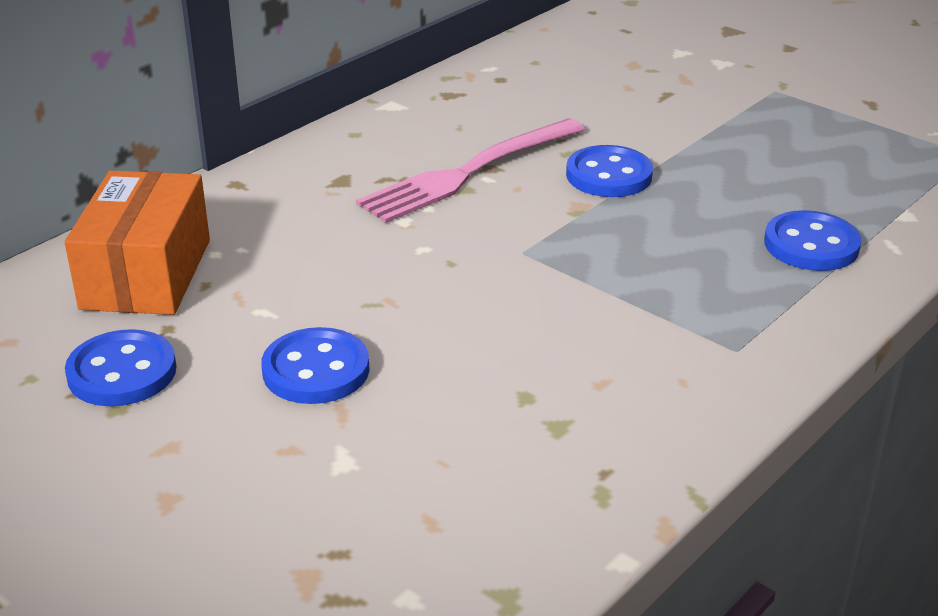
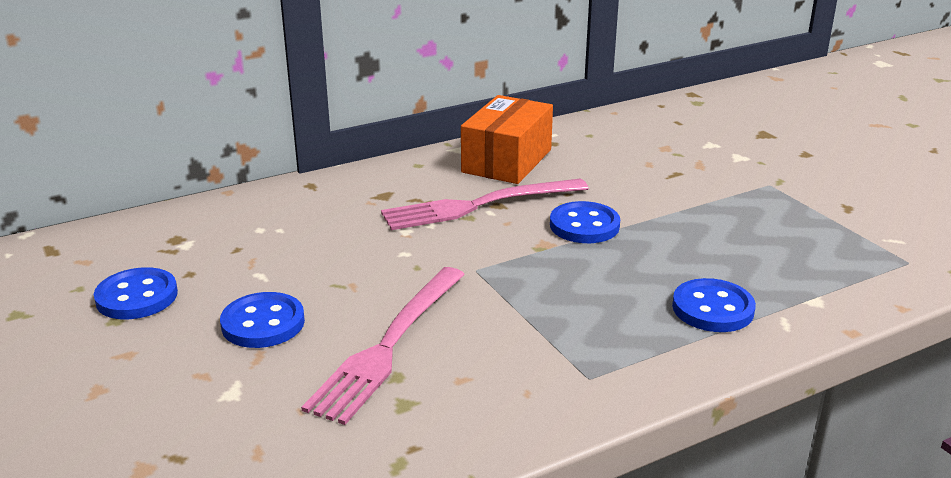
camera: 20 degrees right, 5 degrees down
orange box [64,171,210,315] -> orange box moved to [461,95,553,184]
none -> pink fork [301,267,465,425]

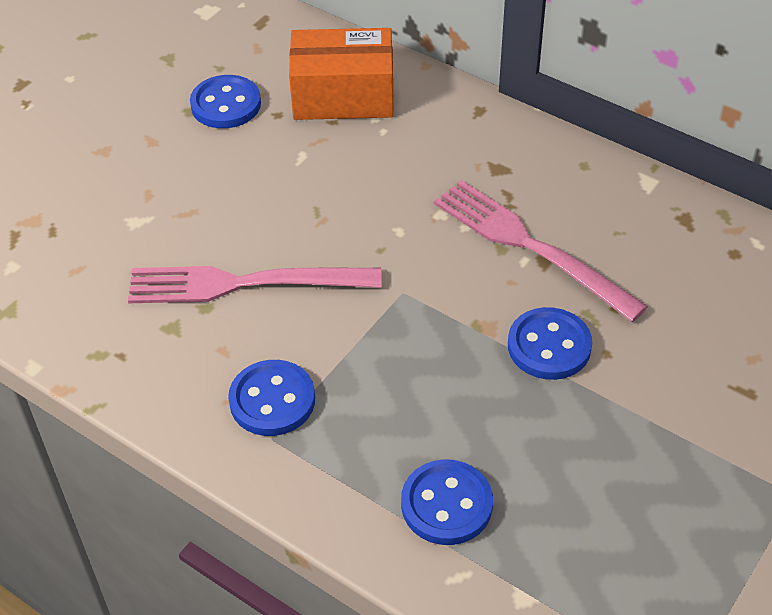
camera: 65 degrees right, 20 degrees up
blue button [220,292,305,348] -> blue button moved to [228,360,315,436]
orange box [461,95,553,184] -> orange box moved to [289,28,394,120]

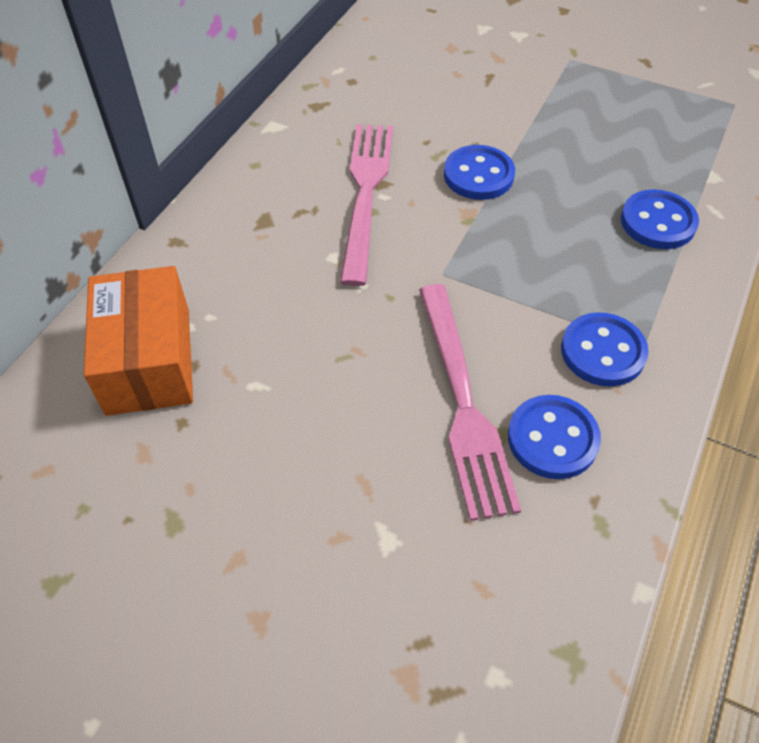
camera: 100 degrees left, 5 degrees up
blue button [190,75,261,128] -> blue button moved to [508,395,601,479]
pink fork [434,180,648,322] -> pink fork turned 150 degrees clockwise [340,124,393,286]

